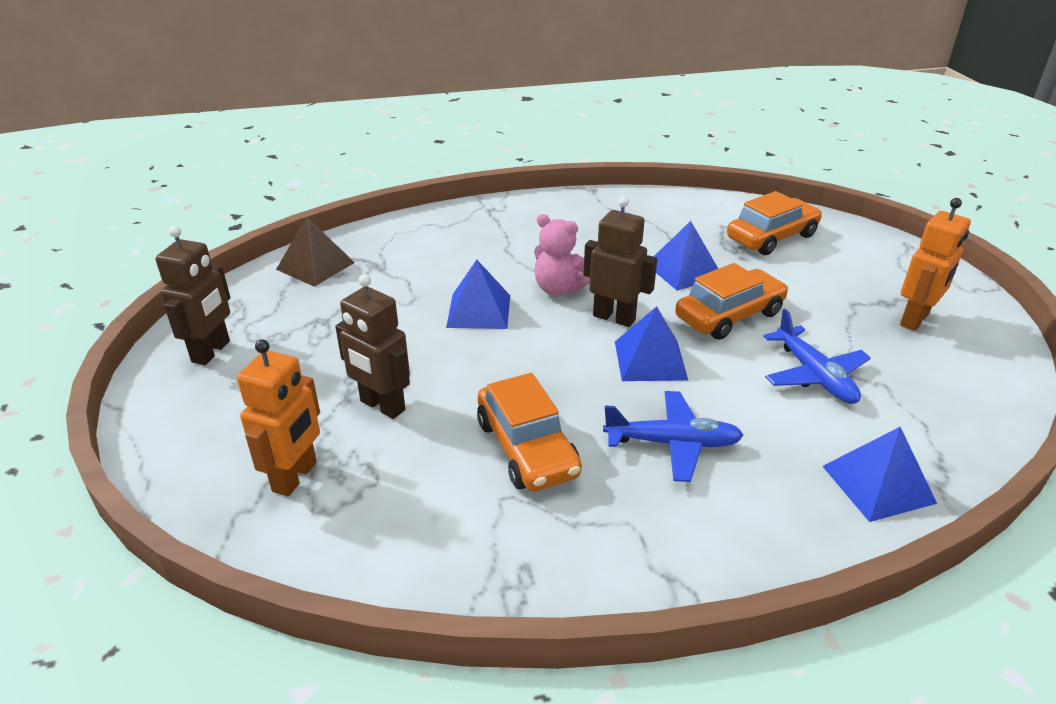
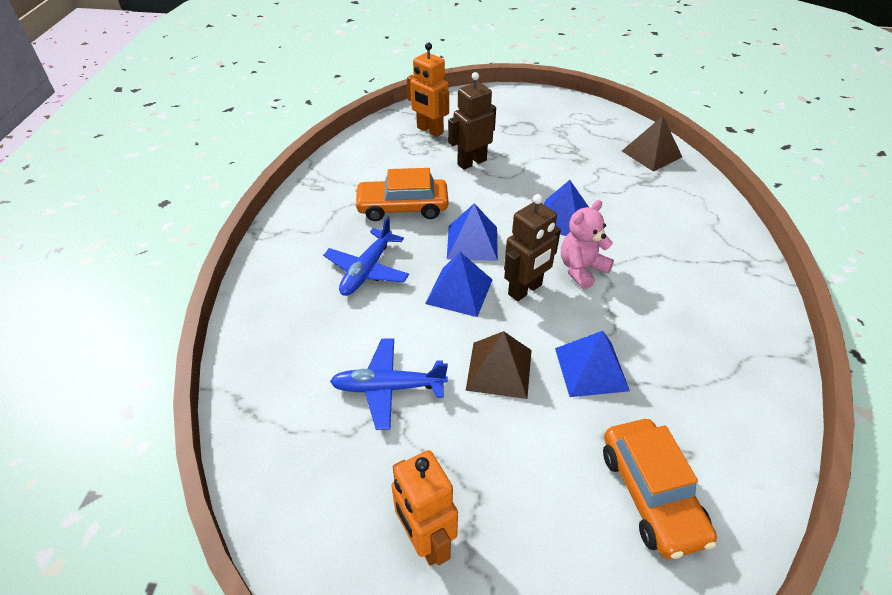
camera: 110 degrees right, 10 degrees up
brown robot [155,226,230,365] -> none
orange car [675,263,788,340] -> brown pyramid [466,331,532,399]
blue pyramid [822,427,937,522] -> blue pyramid moved to [447,203,498,261]

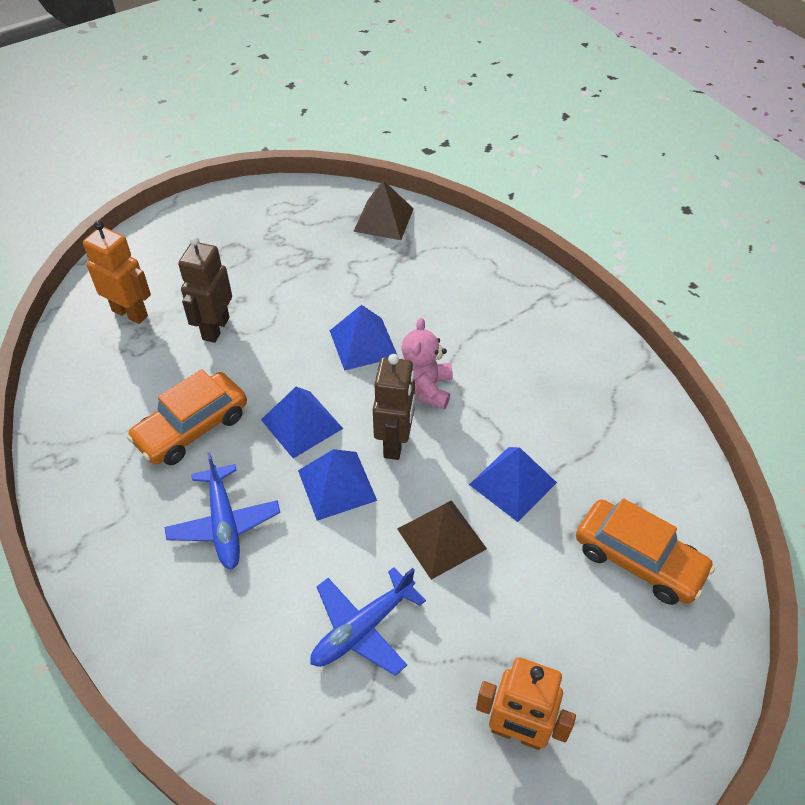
camera: 40 degrees left, 5 degrees up
orange robot [407,42,449,137] -> orange robot turned 150 degrees counterclockwise [83,221,151,324]

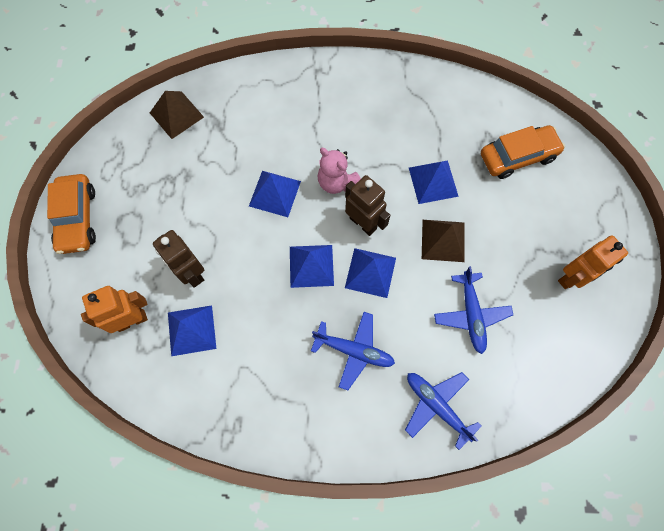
camera: 55 degrees left, 20 degrees up
orange car [127,369,247,465] -> orange car moved to [47,174,96,254]
none -> blue pyramid [168,305,217,356]
none -> blue plane [405,372,482,450]

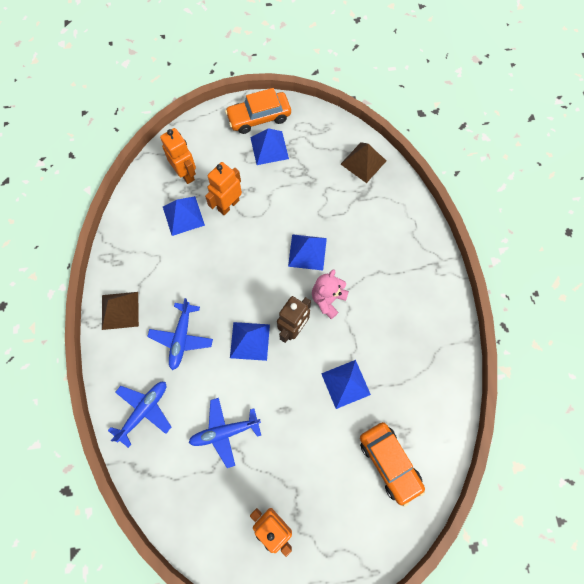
camera: 80 degrees right, 0 degrees up
brown robot [153,230,204,288] -> orange robot [205,162,242,215]
blue pyramid [290,245,334,288] -> blue pyramid moved to [250,128,289,165]
brown pyramid [422,220,465,262] -> brown pyramid moved to [102,292,139,330]

